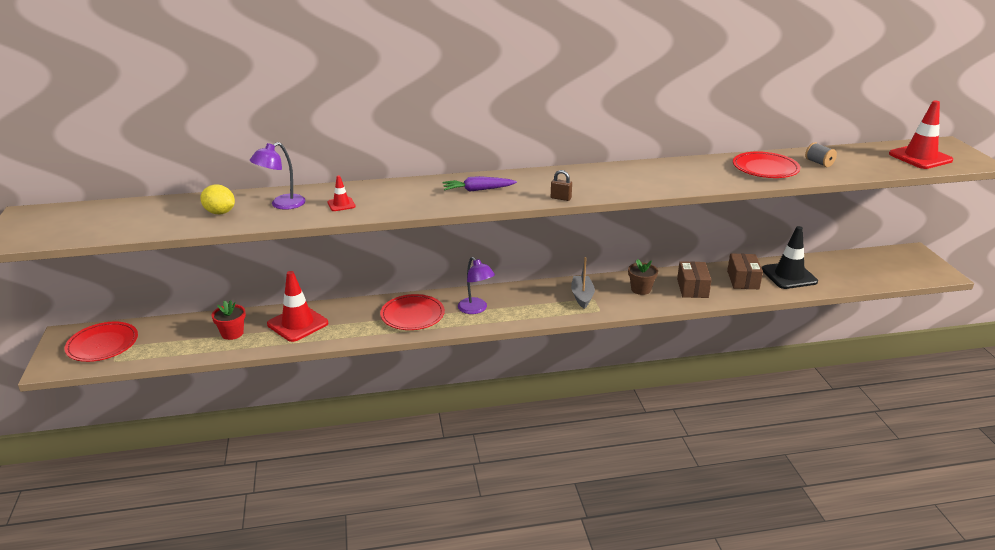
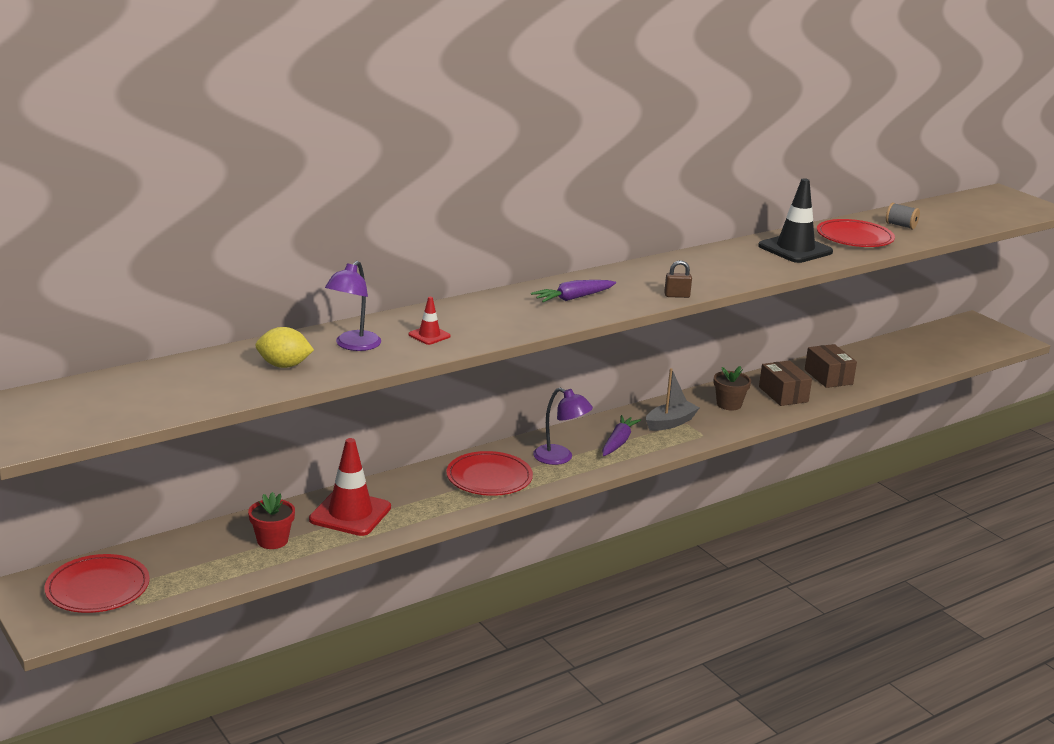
camera: 25 degrees left, 5 degrees down
grey boat [571,257,595,309] -> grey boat turned 75 degrees clockwise [646,368,700,431]
black traffic cone [762,226,818,289] -> black traffic cone moved to [758,178,833,263]
red traffic cone [889,100,953,169] -> none
none -> purple carrot [602,415,641,456]

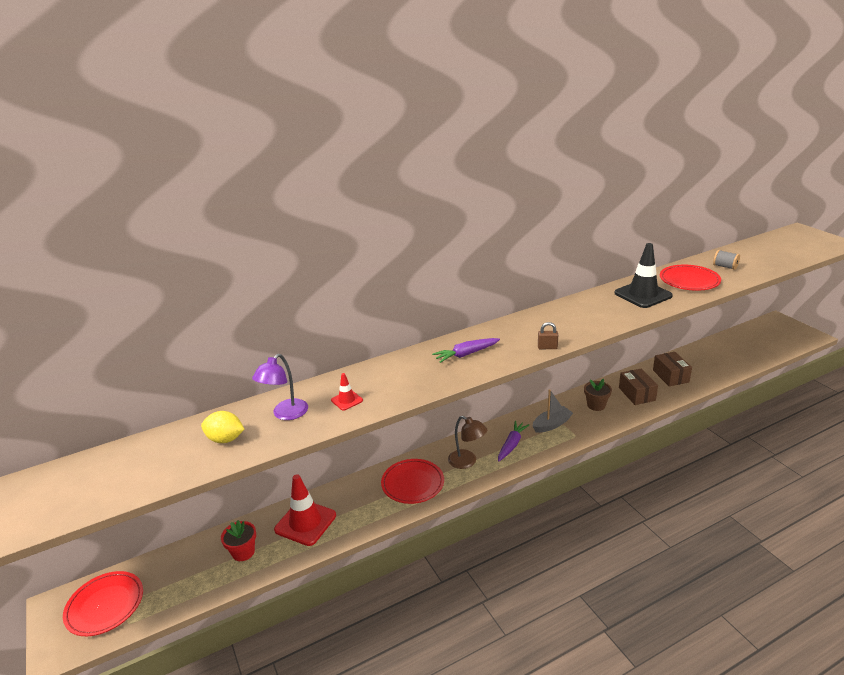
camera: 10 degrees right, 5 degrees up
purple lamp [533,388,593,465] -> brown lamp [448,416,487,469]

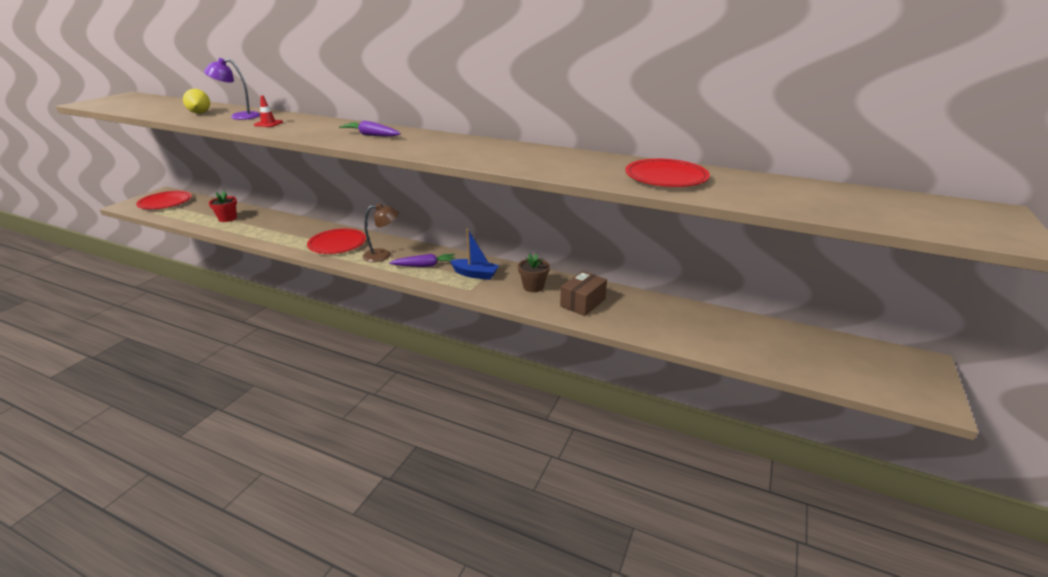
camera: 50 degrees right, 0 degrees up
red traffic cone [274,474,336,546] -> none
brown lamp [448,416,487,469] -> brown lamp turned 105 degrees counterclockwise [363,203,399,262]
grey boat [532,389,573,433] -> blue boat [450,229,499,280]
brown padlock [538,322,558,349] -> none
black traffic cone [614,243,673,308] -> none
brown box [653,352,692,386] -> none
grey spool [713,250,740,270] -> none

